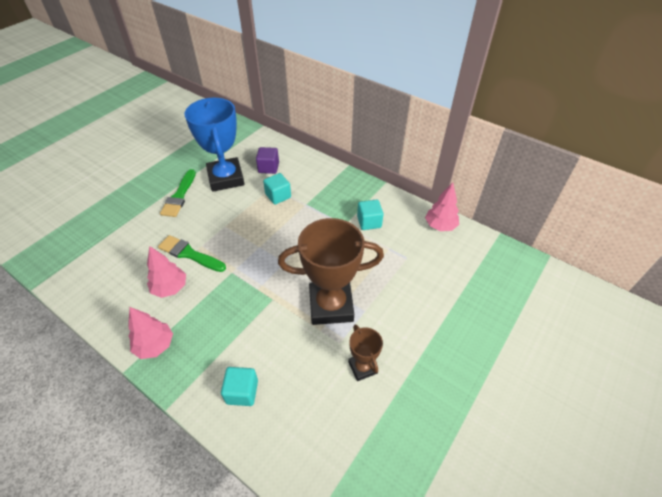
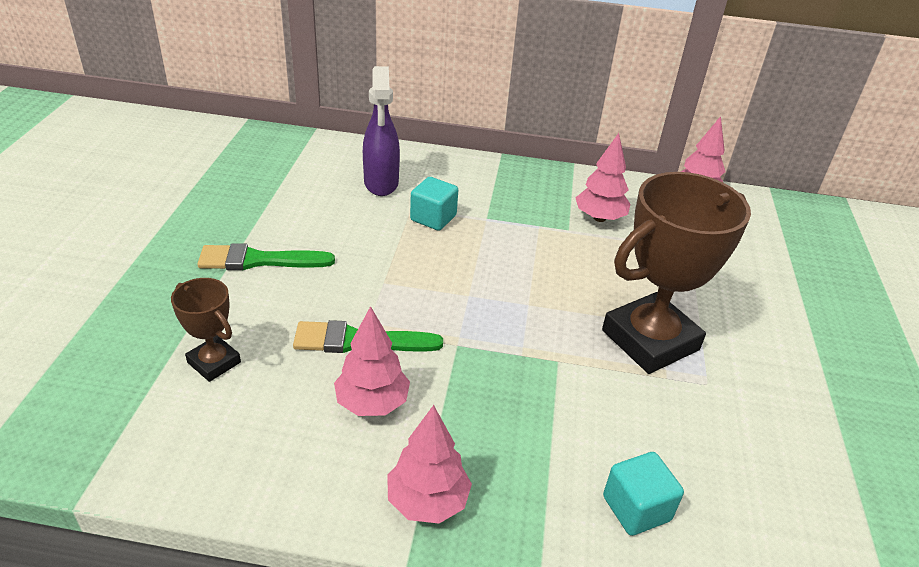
camera: 30 degrees left, 10 degrees down
green brush [160,169,196,217] -> green brush turned 105 degrees clockwise [197,243,335,270]
blue trophy [185,98,245,192] -> none
purple cube [256,147,279,174] -> purple spray bottle [363,66,400,196]
brown trophy [348,324,383,381] -> brown trophy moved to [171,278,241,382]
turquoise cube [357,200,384,230] -> pink tree [576,133,630,222]

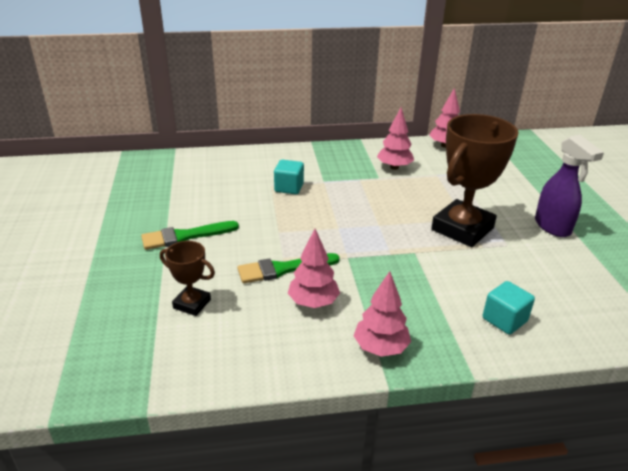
camera: 15 degrees left, 5 degrees down
purple spray bottle [363,66,400,196] -> purple spray bottle moved to [535,135,604,237]

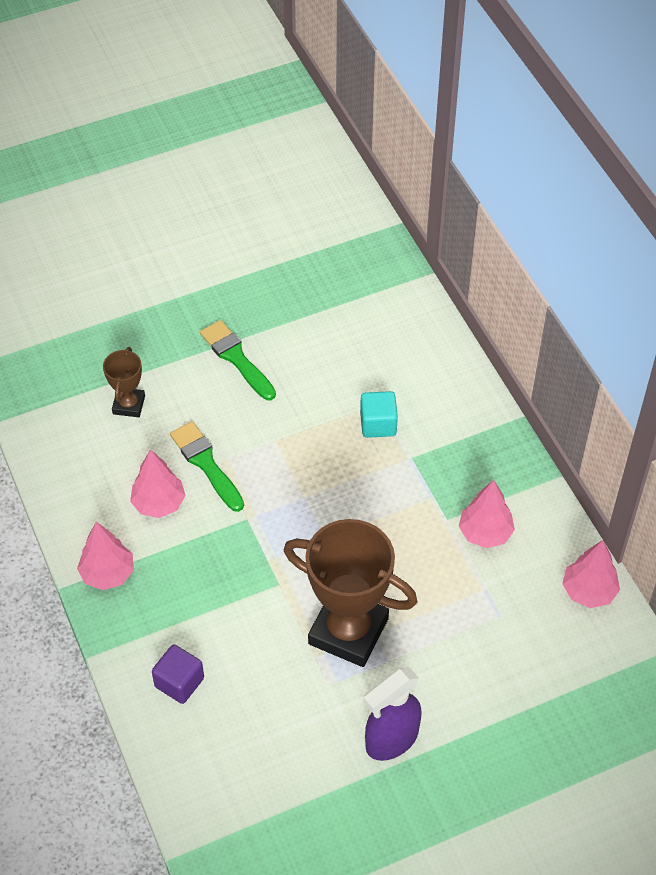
camera: 75 degrees right, 20 degrees up
turquoise cube [483,281,535,335] -> purple cube [152,644,204,704]

